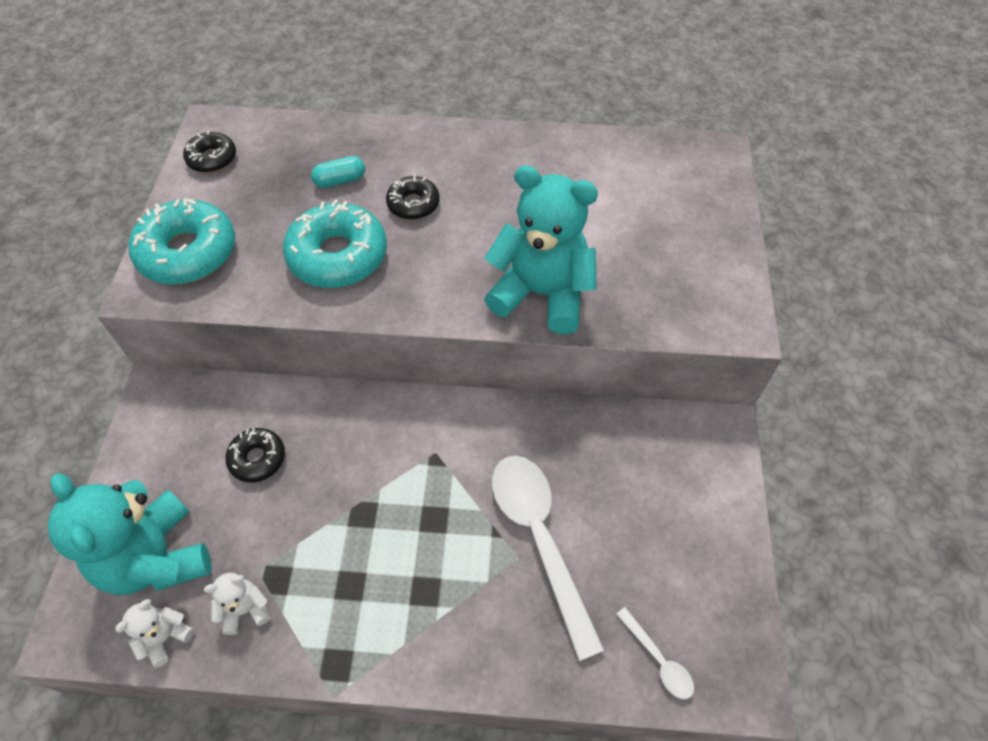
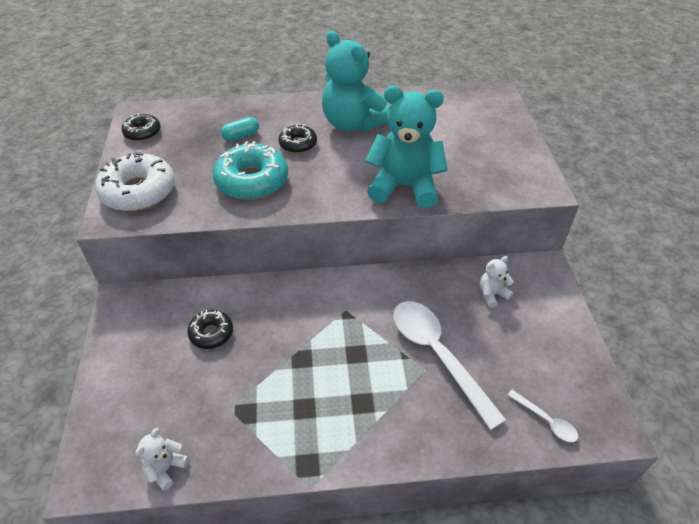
camera: 10 degrees left, 10 degrees down
turquoise teddy bear [48,473,212,595] -> turquoise teddy bear moved to [322,31,389,132]
turquoise donut [128,198,235,284] -> white donut [95,152,175,211]
white teddy bear [204,573,270,635] -> white teddy bear moved to [480,256,513,308]

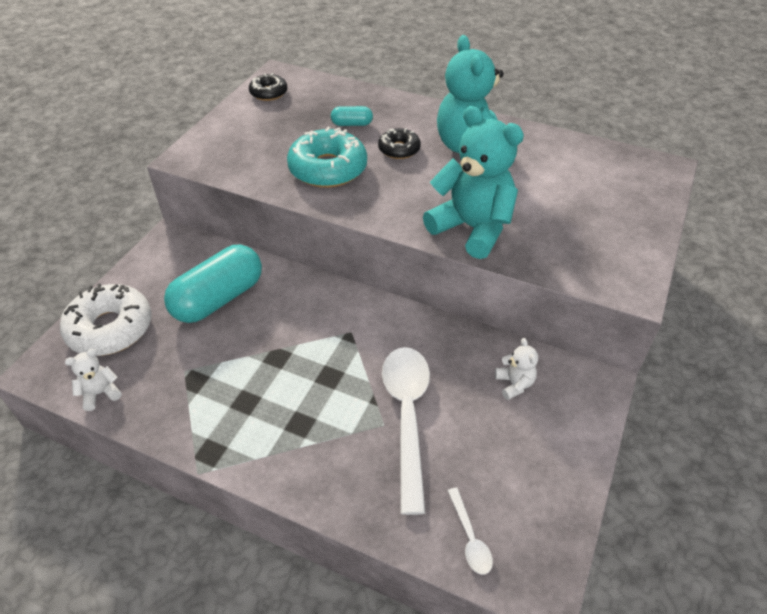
camera: 30 degrees right, 0 degrees up
white donut [95,152,175,211] -> white donut moved to [60,283,152,356]
black donut [187,310,233,349] -> turquoise capsule [164,245,262,323]
white teddy bear [480,256,513,308] -> white teddy bear turned 75 degrees clockwise [495,338,538,400]

